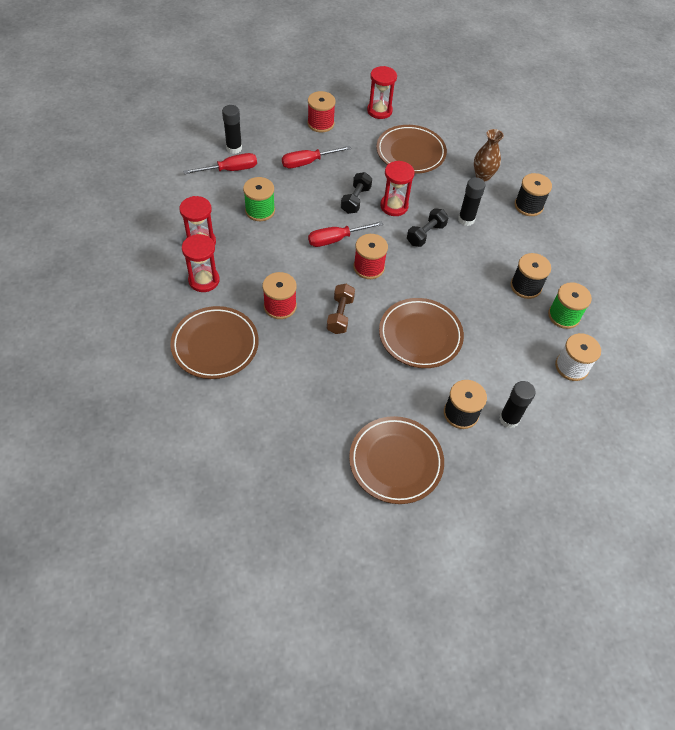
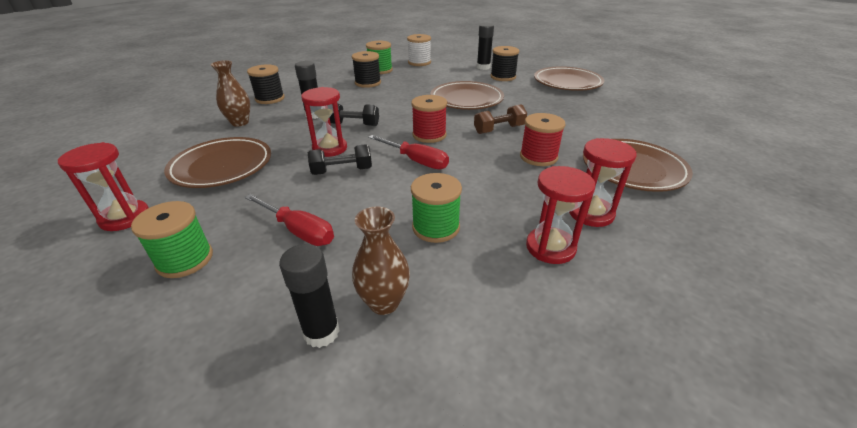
camera: 120 degrees left, 20 degrees down
red screwdriver [183,153,257,174] -> brown vase [352,207,410,315]
red spool [307,91,336,133] -> green spool [131,201,213,278]

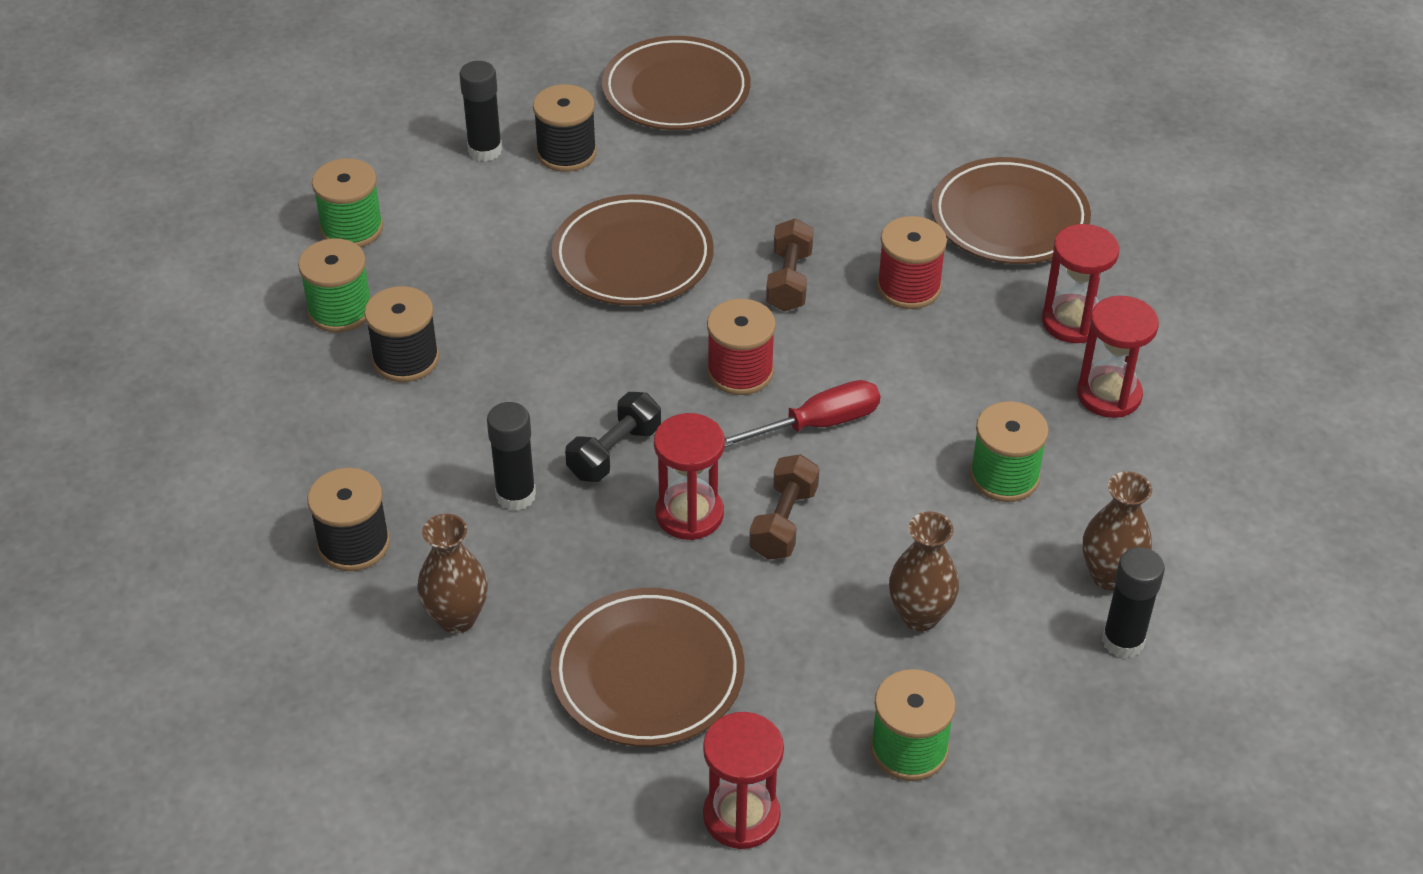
camera: 60 degrees left, 10 degrees up
red screwdriver [245,194,334,246] -> brown vase [889,511,959,631]
black dumbbell [308,144,372,175] -> brown dumbbell [749,454,820,560]
white spool [407,34,431,66] -> green spool [312,158,383,247]

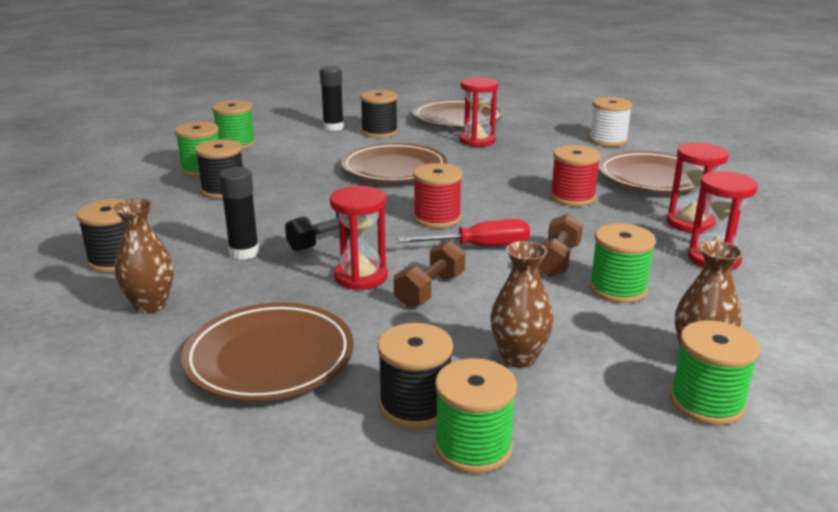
camera: 15 degrees right, 20 degrees down
red hourglass [703,712,784,849] -> red hourglass moved to [459,77,498,147]
brown dumbbell [766,218,814,312] -> brown dumbbell moved to [538,214,583,277]
black glue stick [1102,547,1165,658] -> green spool [670,320,760,426]
none -> black spool [377,323,453,428]
none -> white spool [589,97,632,147]

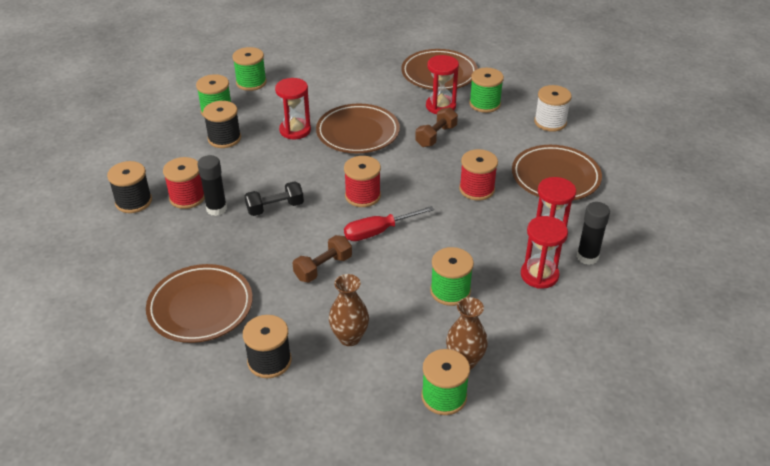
camera: 15 degrees right, 15 degrees up
brown vase [114,199,174,314] -> none
black glue stick [320,66,344,131] -> black glue stick moved to [577,202,610,265]
red hourglass [330,186,388,290] -> red hourglass moved to [275,78,311,139]
black spool [360,90,398,138] -> none
red screwdriver [398,219,530,246] -> red screwdriver turned 150 degrees clockwise [344,206,434,241]
green spool [434,358,517,474] -> green spool moved to [469,68,504,113]
brown dumbbell [538,214,583,277] -> brown dumbbell moved to [415,107,458,147]
none -> red spool [163,157,205,209]

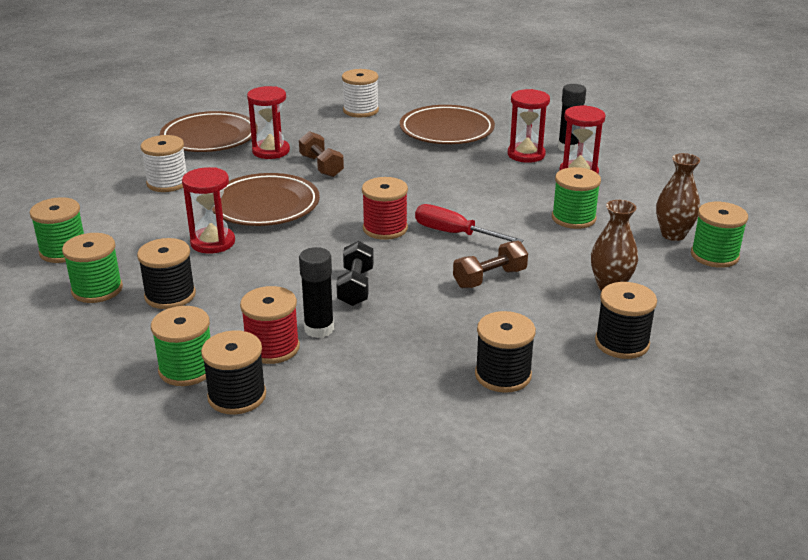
camera: 65 degrees left, 10 degrees down
brown plate [146,264,253,343] -> black spool [475,311,536,393]
brown dumbbell [292,235,352,282] -> brown dumbbell turned 75 degrees clockwise [453,241,528,288]
red screwdriver [344,206,434,241] -> red screwdriver turned 120 degrees clockwise [415,204,523,243]
red spool [459,149,498,201] -> none
green spool [469,68,504,113] -> green spool moved to [151,306,210,386]
none -> white spool [140,135,187,192]

